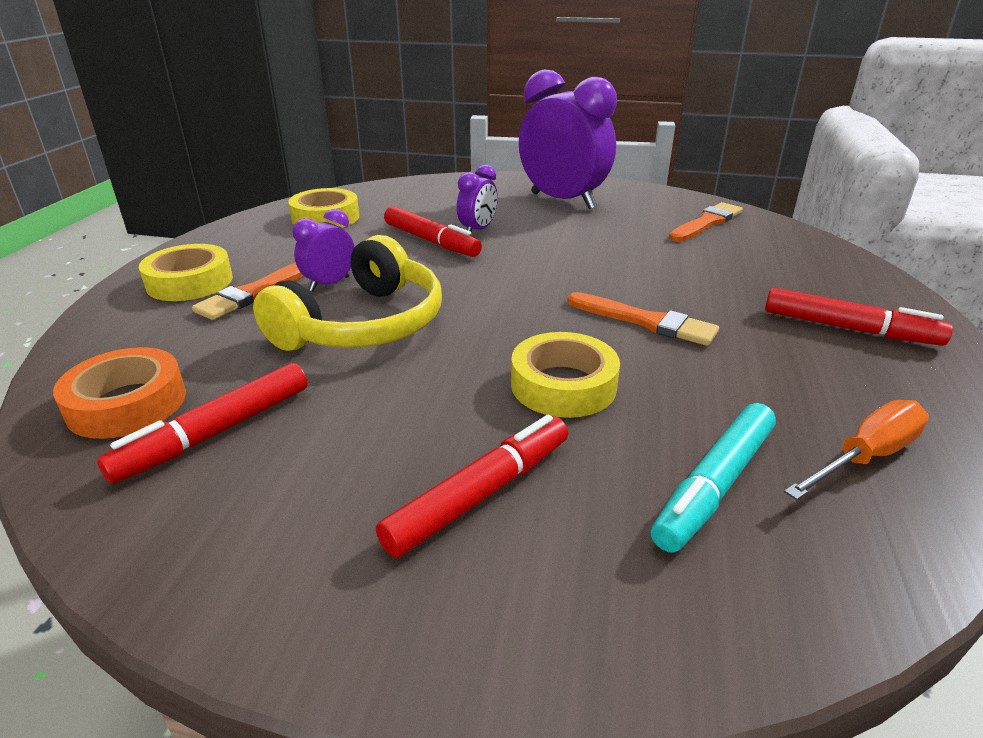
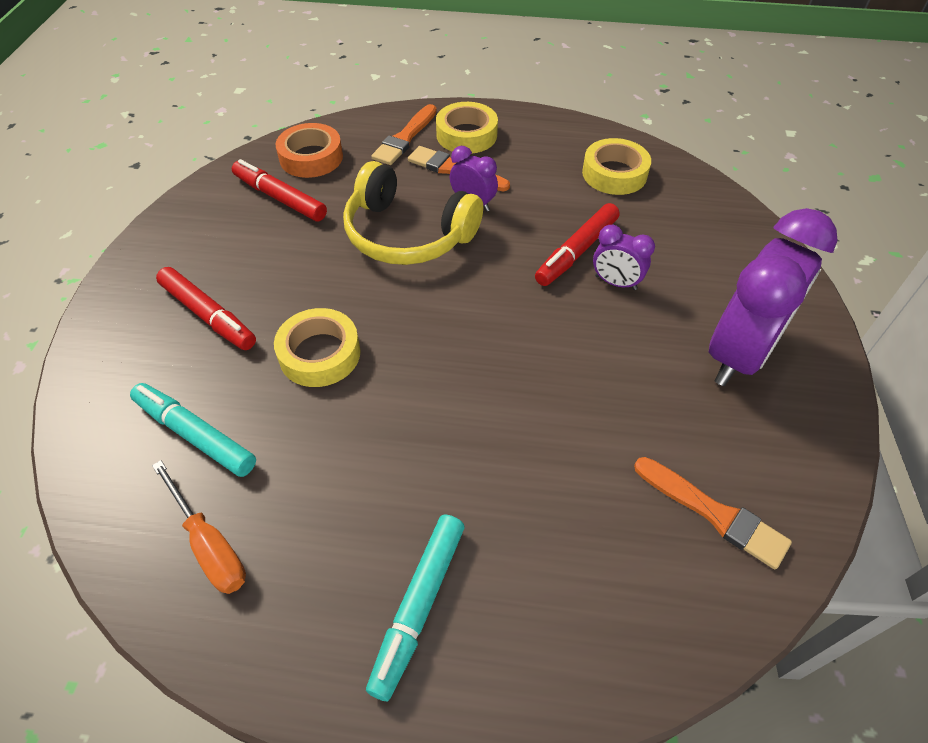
camera: 85 degrees right, 20 degrees up
orange brush [568,292,719,346] -> orange brush moved to [371,104,437,165]
red marker [765,288,953,346] -> turquoise marker [366,514,465,701]

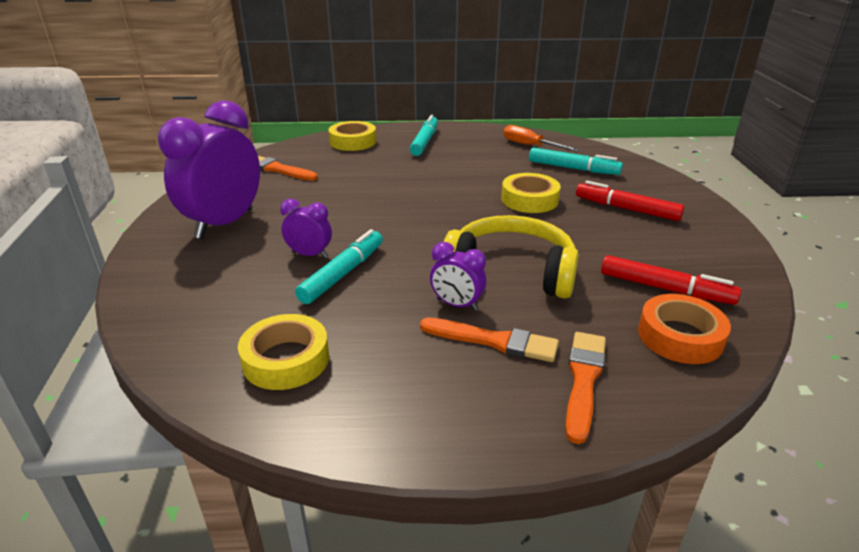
camera: 170 degrees right, 20 degrees down
yellow tape [436,102,498,154] -> yellow tape moved to [328,121,376,151]
red marker [535,203,620,286] -> turquoise marker [295,229,383,304]

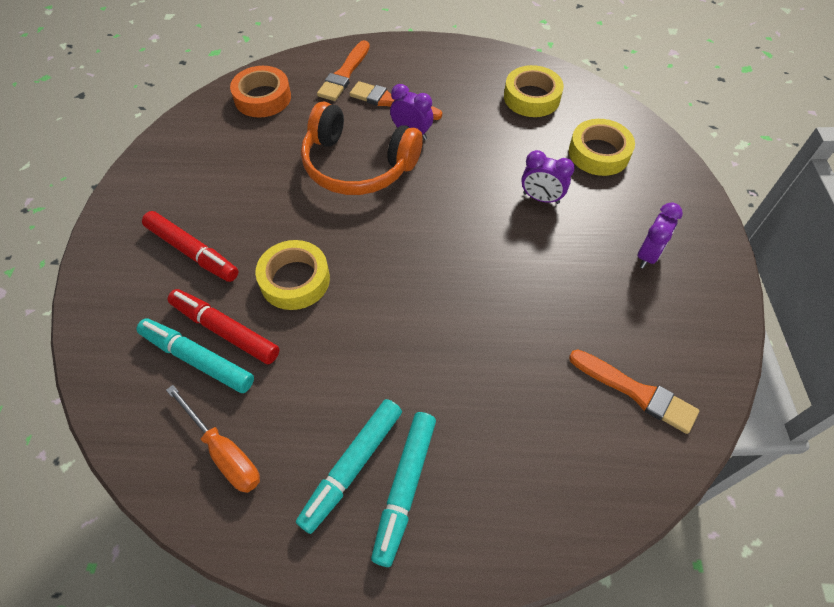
camera: 175 degrees left, 25 degrees up
purple clock [158,100,260,239] -> purple clock [637,203,683,268], size x0.47
turquoise marker [295,229,383,304] -> turquoise marker moved to [296,399,402,534]
yellow tape [328,121,376,151] -> yellow tape moved to [569,119,635,176]
yellow headphones [444,215,579,298] -> orange headphones [301,102,423,195]
red marker [601,255,741,305] -> red marker moved to [167,289,280,364]

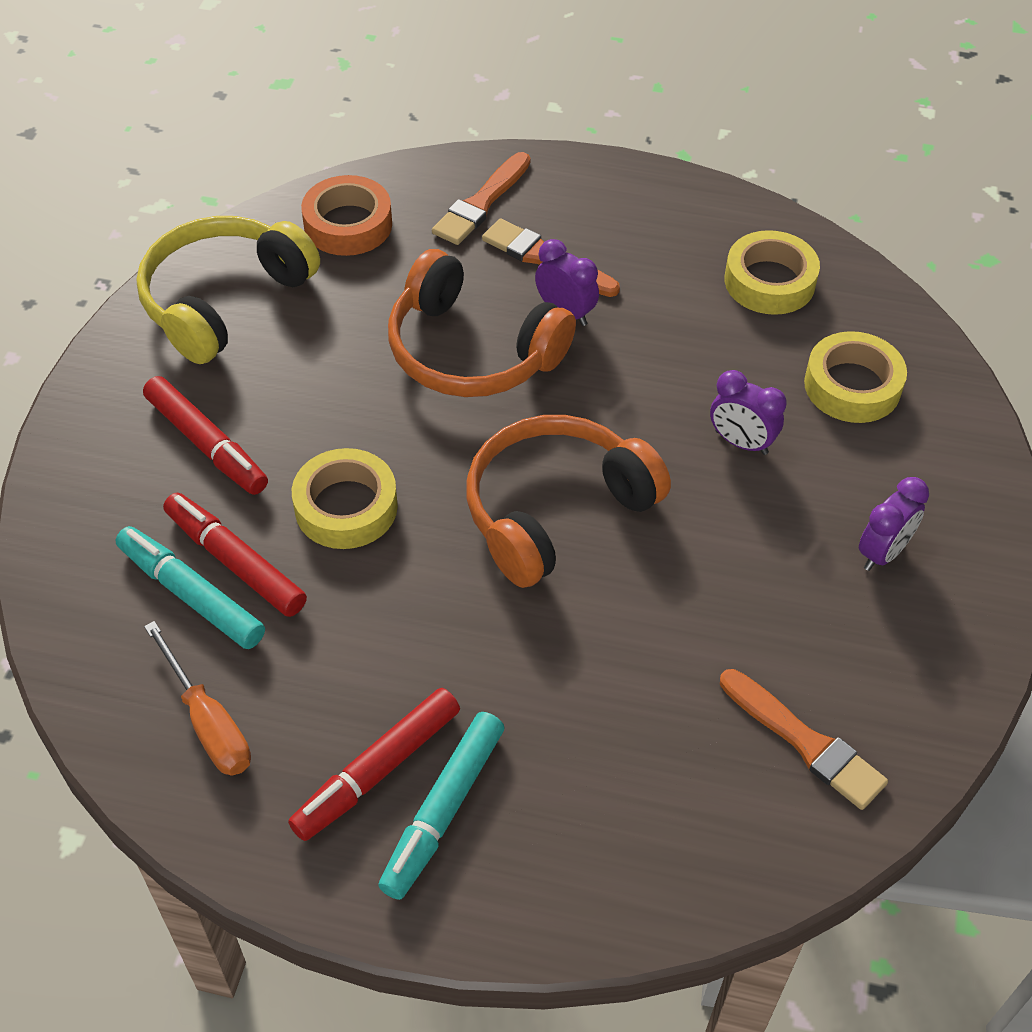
camera: 10 degrees right, 5 degrees down
turquoise marker [296,399,402,534] -> red marker [288,688,460,841]
none -> yellow headphones [137,216,320,364]
none -> orange headphones [467,415,671,588]

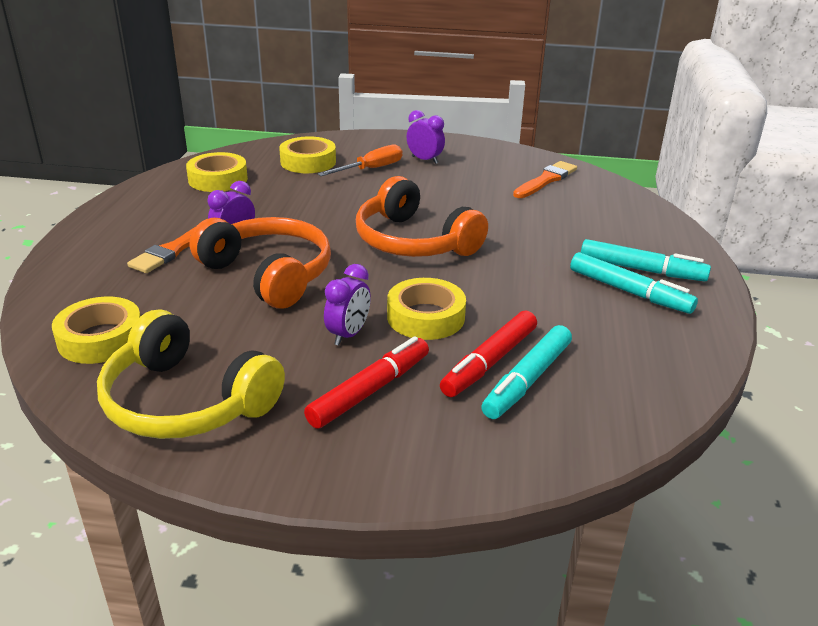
camera: 95 degrees left, 20 degrees down
orange screwdriver [144,621,251,776] -> orange screwdriver moved to [318,144,402,176]
red marker [288,688,460,841] -> turquoise marker [570,252,698,314]
orange tape [301,175,392,256] -> yellow tape [52,297,141,364]
orange headphones [388,249,576,397] -> orange headphones turned 75 degrees counterclockwise [189,217,331,309]
orange brush [432,152,530,245] -> none
purple clock [710,370,786,455] -> purple clock moved to [324,264,371,346]

